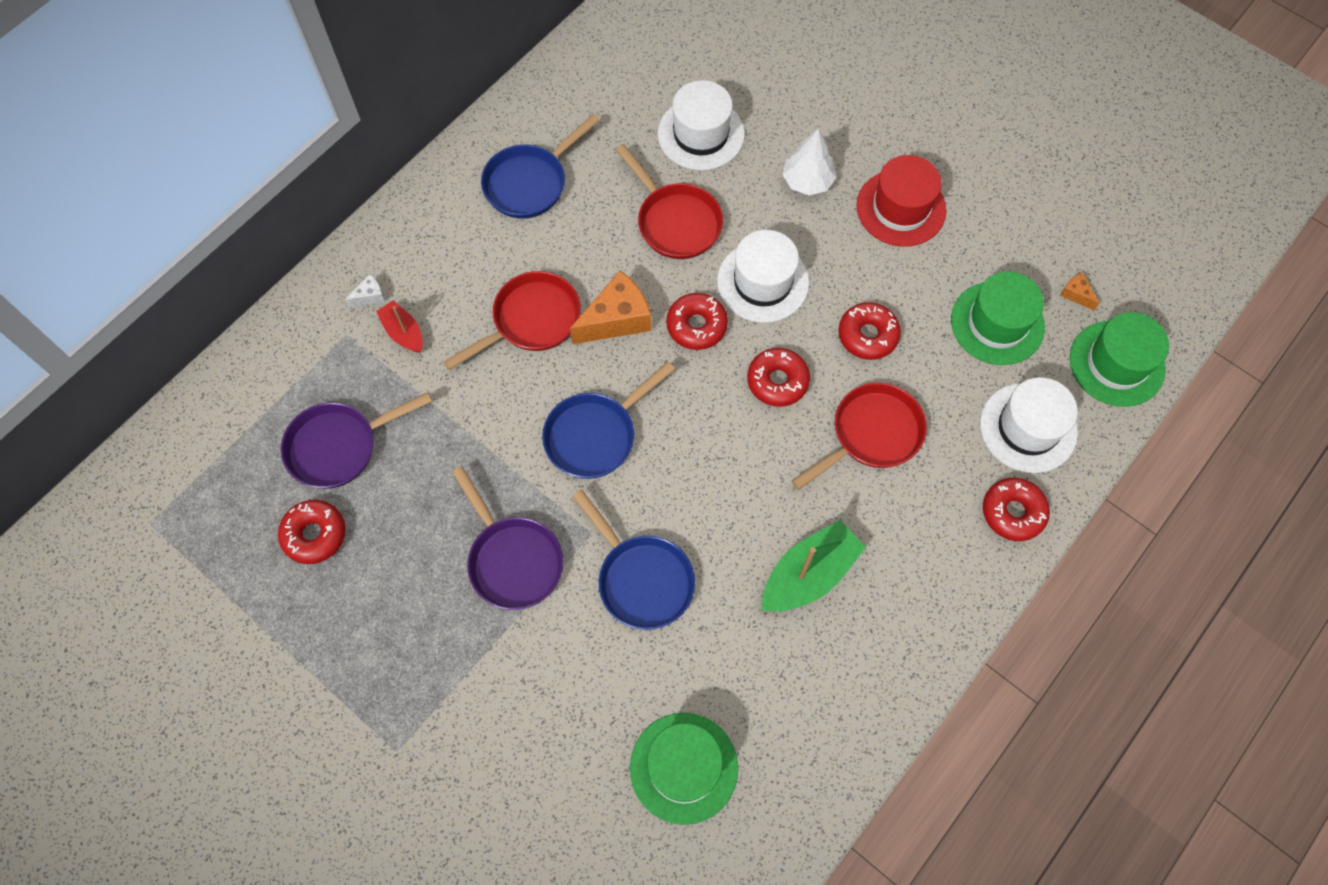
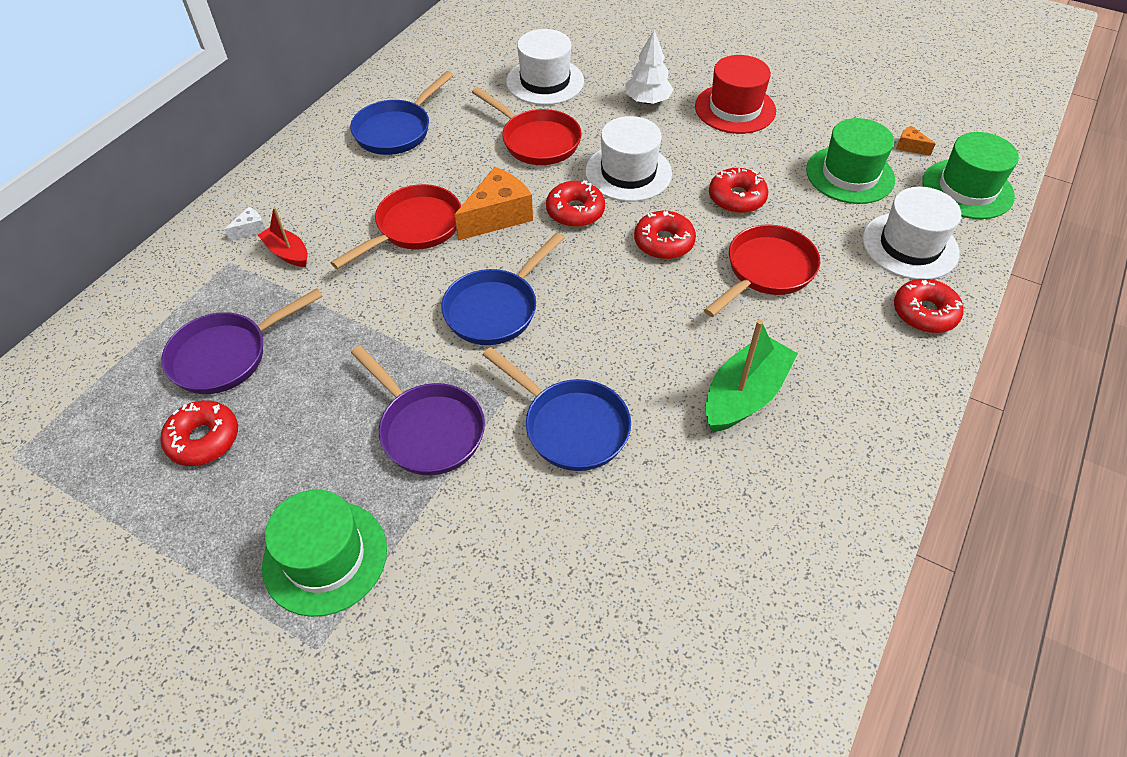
camera: 10 degrees left, 15 degrees down
green hat [630,713,738,825] -> green hat moved to [262,490,387,617]

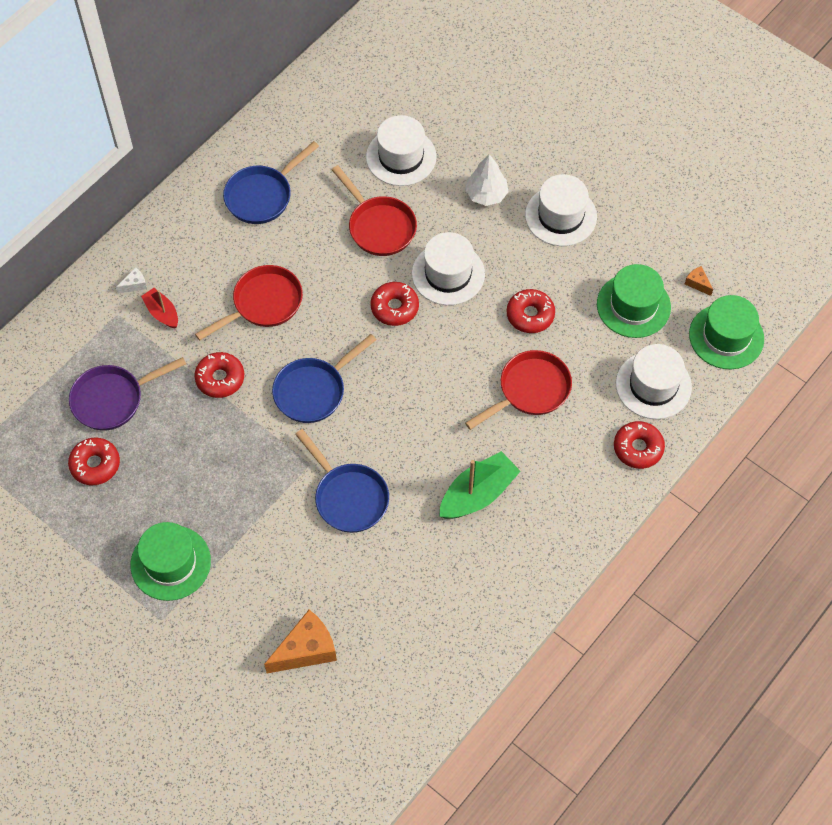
camera: 10 degrees right, 10 degrees up
purple pan [351,345,485,475] -> none
orange cheese [455,167,533,241] -> orange cheese moved to [264,610,337,673]
red donut [634,211,696,259] -> red donut moved to [194,352,244,398]
red hat [695,55,776,134] -> white hat [525,174,597,246]

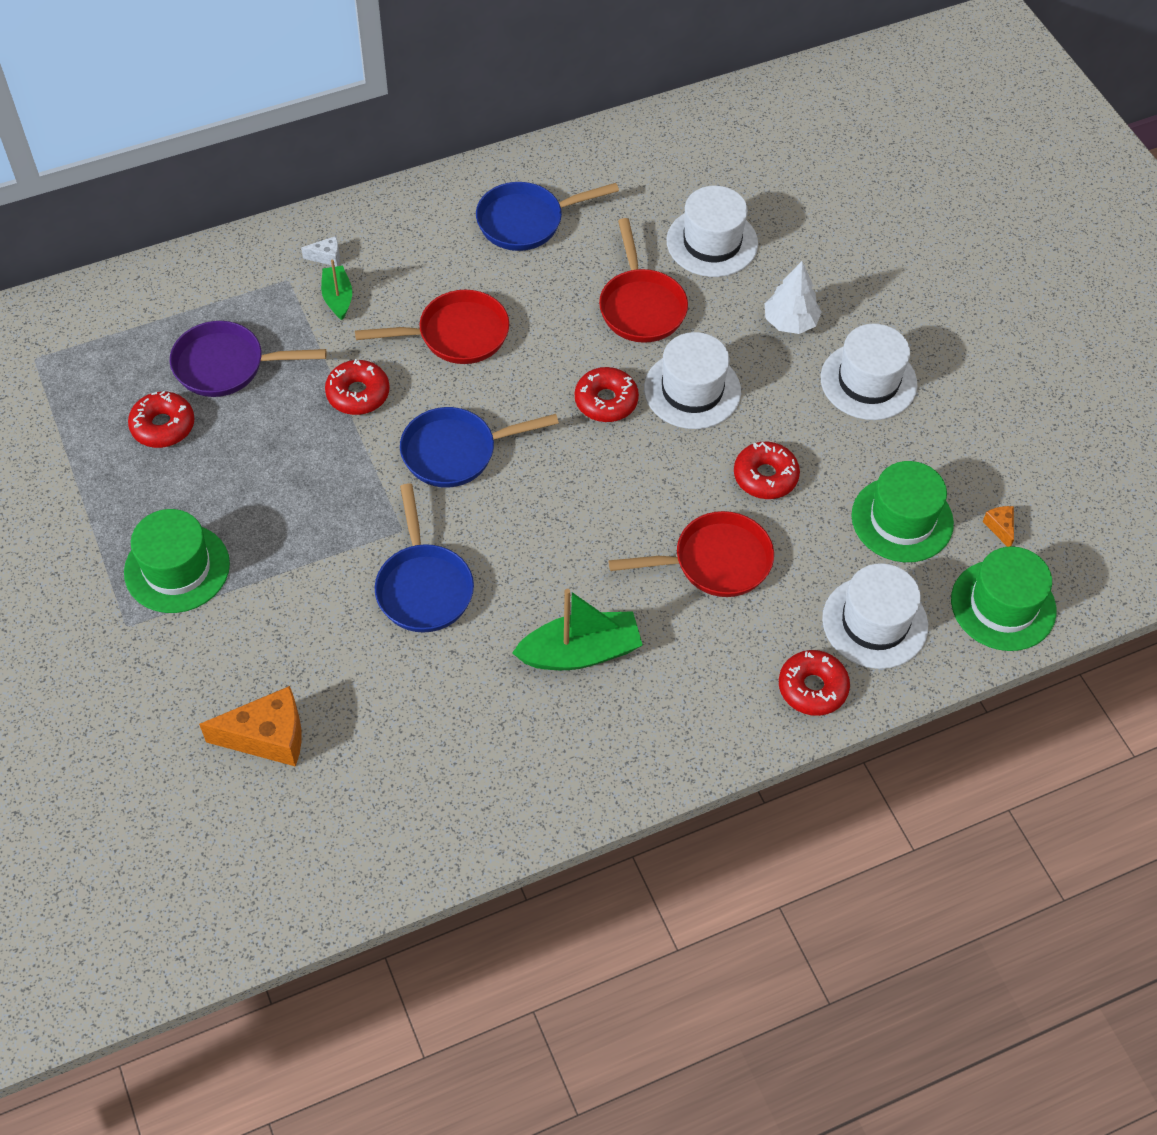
camera: 25 degrees right, 5 degrees down
red boat [141,288,178,329] -> green boat [321,260,352,320]

